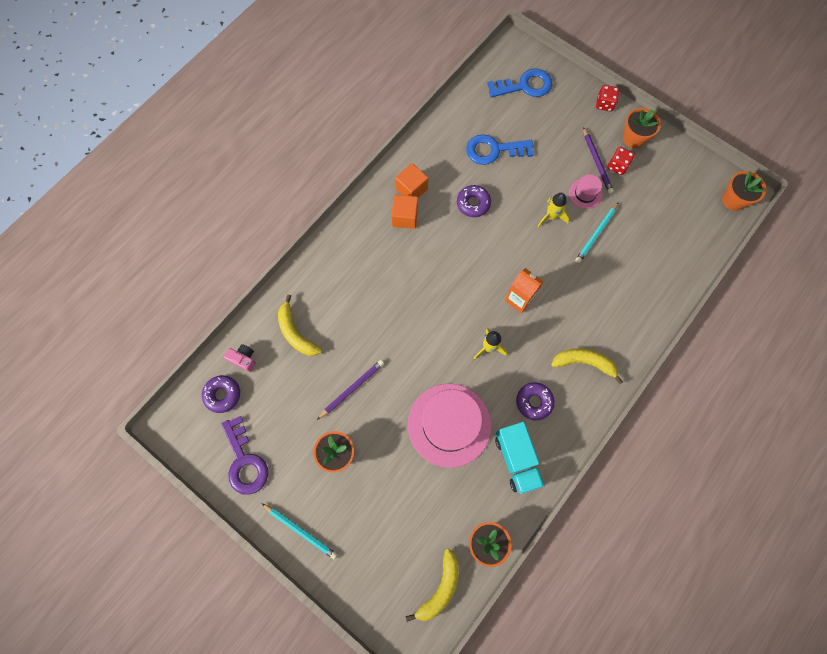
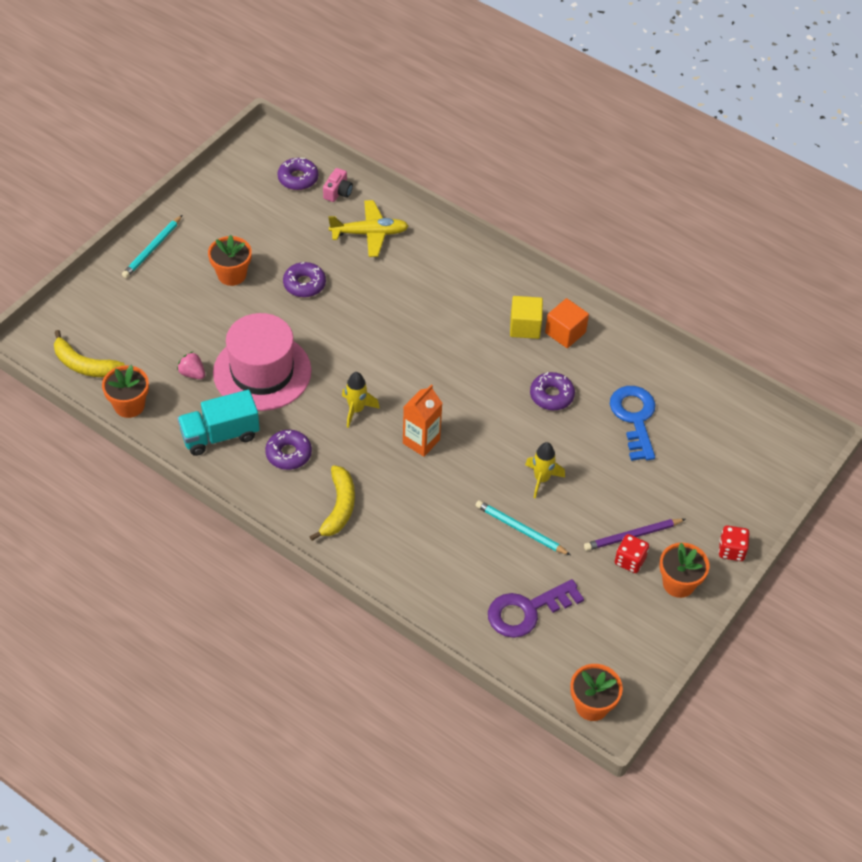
camera: 85 degrees right, 20 degrees down
purple key [222,416,268,495] -> purple key moved to [488,579,584,638]
yellow banana [278,295,322,356] -> yellow plane [328,200,408,257]
purple pencil [317,360,384,420] -> purple donut [283,262,326,297]
orange cube [391,195,418,229] -> yellow cube [510,296,543,339]
blue key [487,68,553,97] -> none
pink hat [569,174,603,209] -> none
none -> pink strawberry [177,352,205,379]

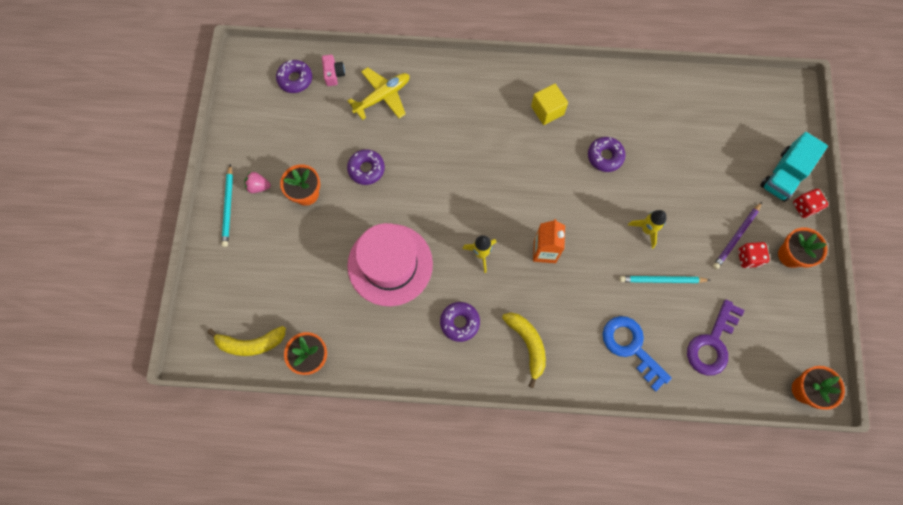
camera: 30 degrees left, 20 degrees up
pink strawberry [177,352,205,379] -> pink strawberry moved to [244,172,271,193]
turquoise truck [177,390,260,456] -> turquoise truck moved to [760,132,828,202]
orange cube [545,298,589,348] -> none
blue key [610,386,656,461] -> blue key moved to [603,316,672,392]

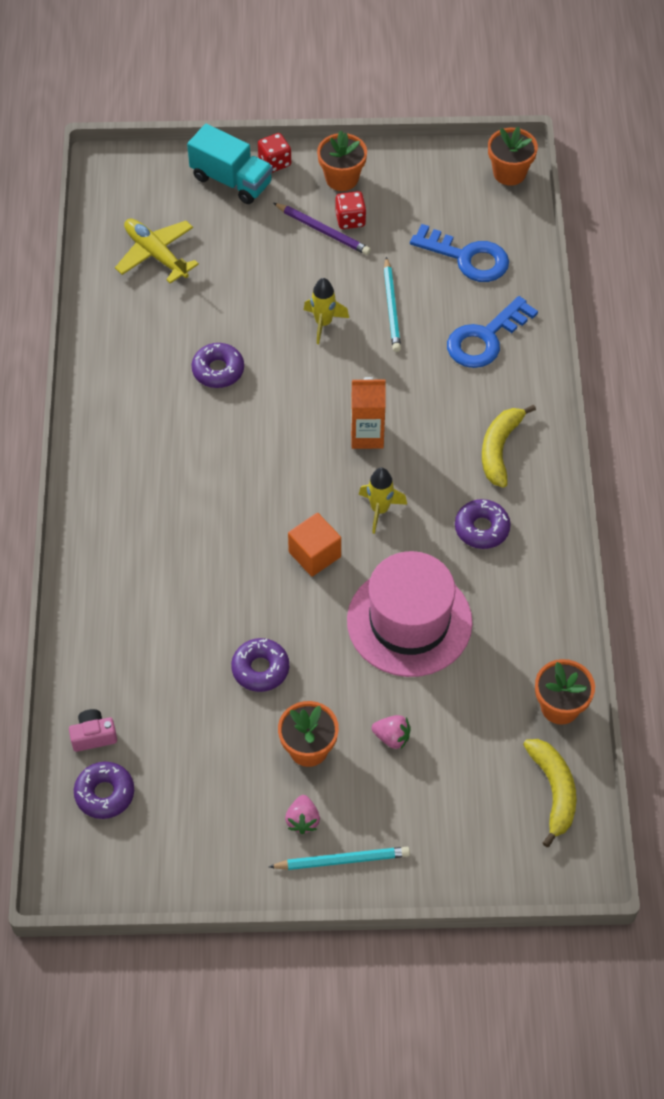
camera: 95 degrees left, 15 degrees down
yellow plane [347,67,409,120] -> yellow plane moved to [115,219,199,284]
yellow banana [502,313,546,388] -> yellow banana turned 45 degrees counterclockwise [482,405,536,488]
yellow cube [531,84,568,125] -> none
purple key [687,299,745,376] -> blue key [410,224,509,282]
none -> orange cube [288,513,341,577]
none -> pink strawberry [372,715,411,749]

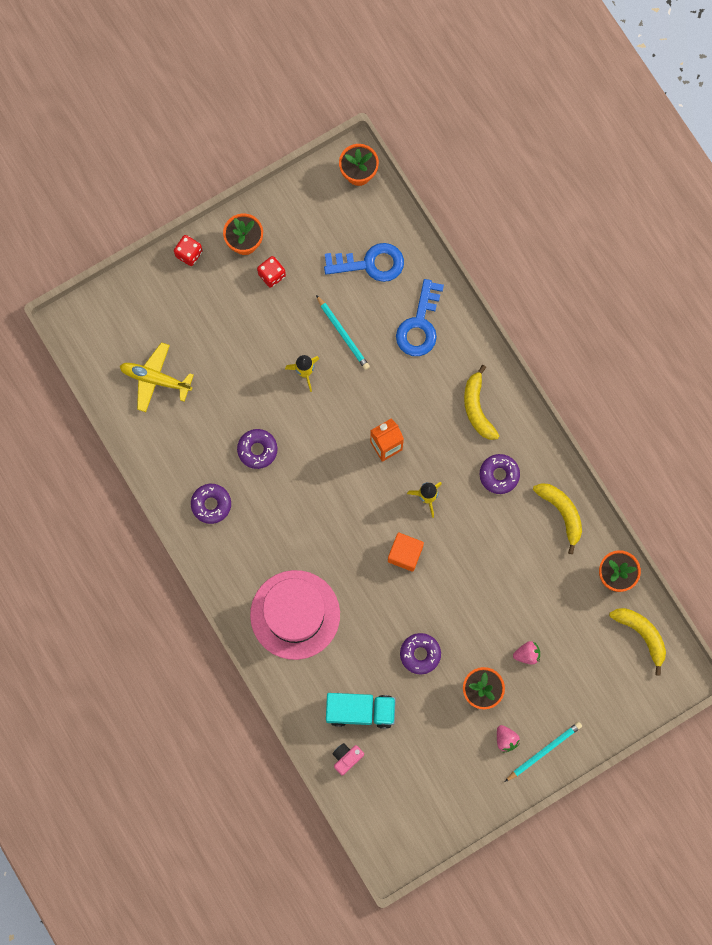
camera: 30 degrees left, 20 degrees up
purple donut [74,762,134,819] -> purple donut moved to [191,484,231,524]
turquoise truck [187,124,273,204] -> turquoise truck moved to [326,693,396,729]
purple pencil [273,203,371,255] -> none
pink hat [347,551,472,677] -> pink hat moved to [250,570,340,660]
none -> yellow banana [533,483,582,554]

